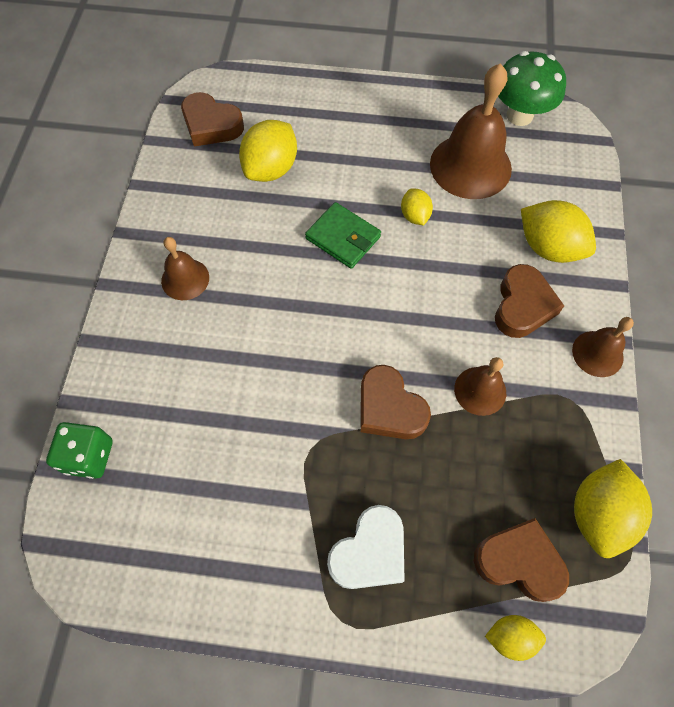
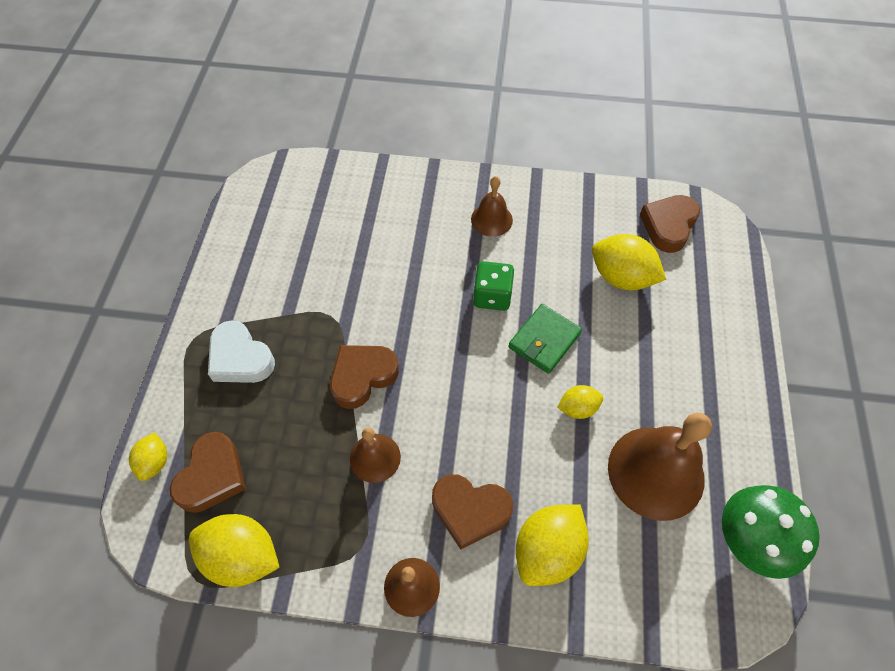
camera: 90 degrees right, 5 degrees down
green dice [46,422,113,479] -> green dice moved to [473,261,514,311]

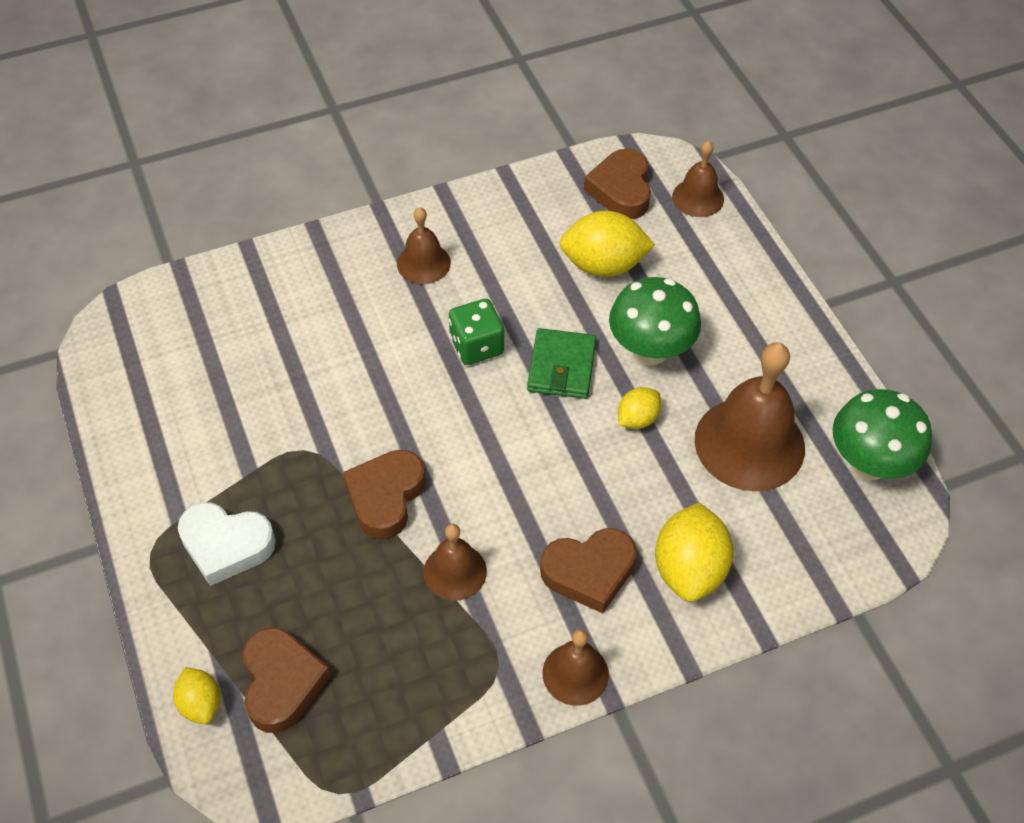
camera: 30 degrees left, 5 degrees down
yellow lemon [189,514,280,587] -> none
none -> green mushroom [609,277,701,365]
none -> brown bell [672,141,724,217]

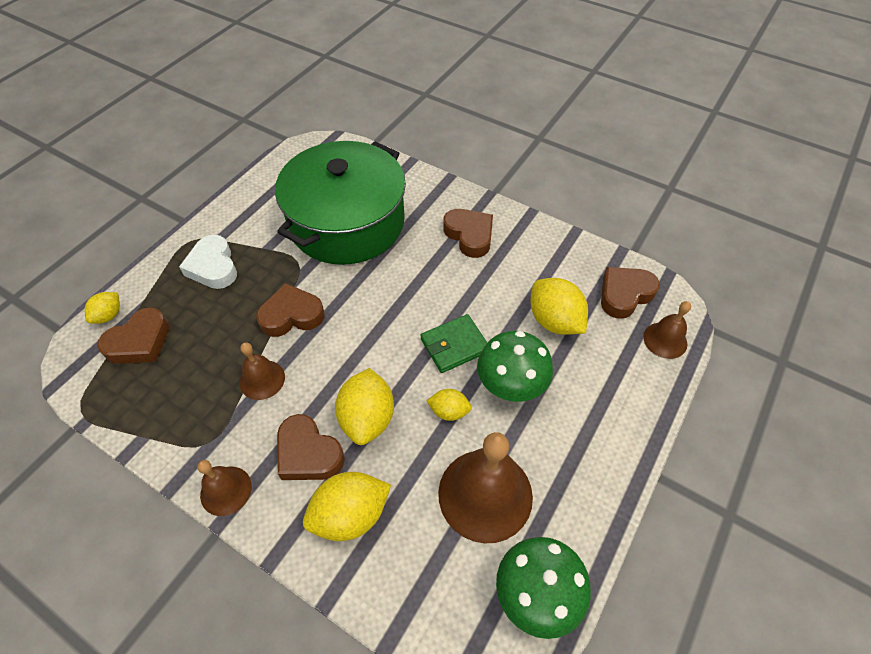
camera: 55 degrees right, 0 degrees up
brown bell [397,207,451,284] -> brown heart [443,209,493,258]
green dice [449,299,504,365] -> none
none -> green pot [275,141,406,265]
none -> yellow lemon [335,368,394,445]

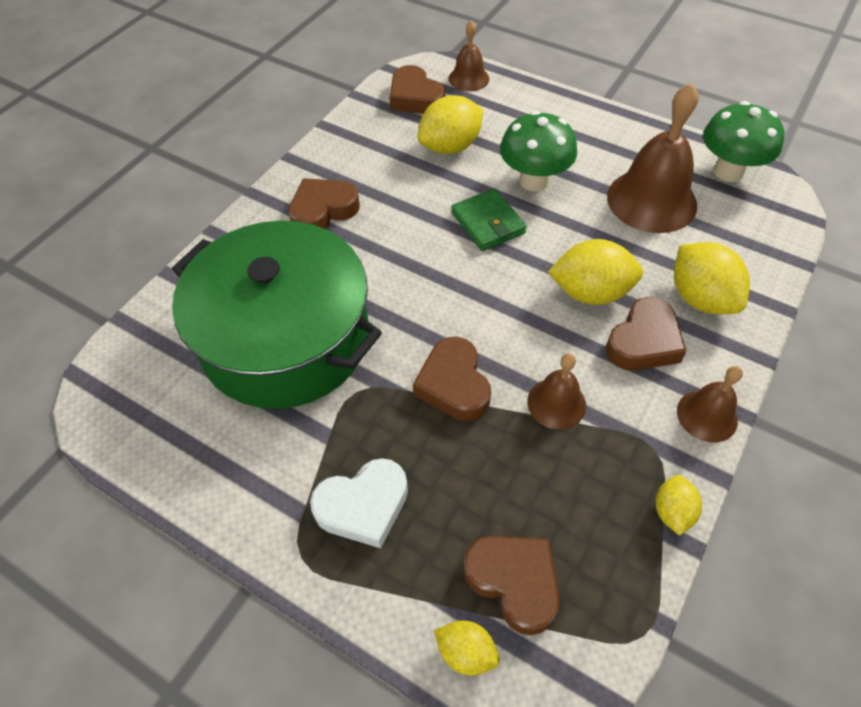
camera: 90 degrees left, 0 degrees up
yellow lemon [426,389,472,421] -> yellow lemon moved to [655,475,702,536]

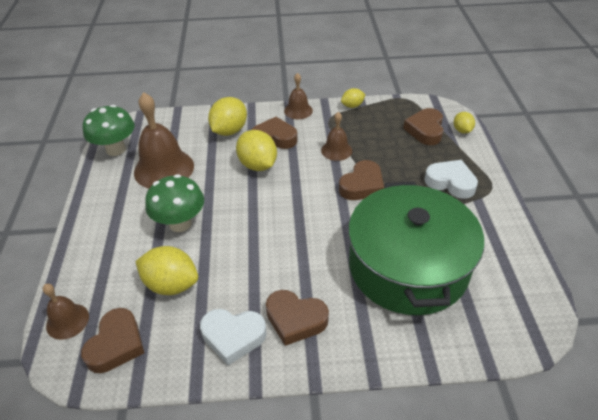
camera: 125 degrees left, 10 degrees down
green wallet [451,189,527,251] -> none
none -> white heart [200,309,267,366]

